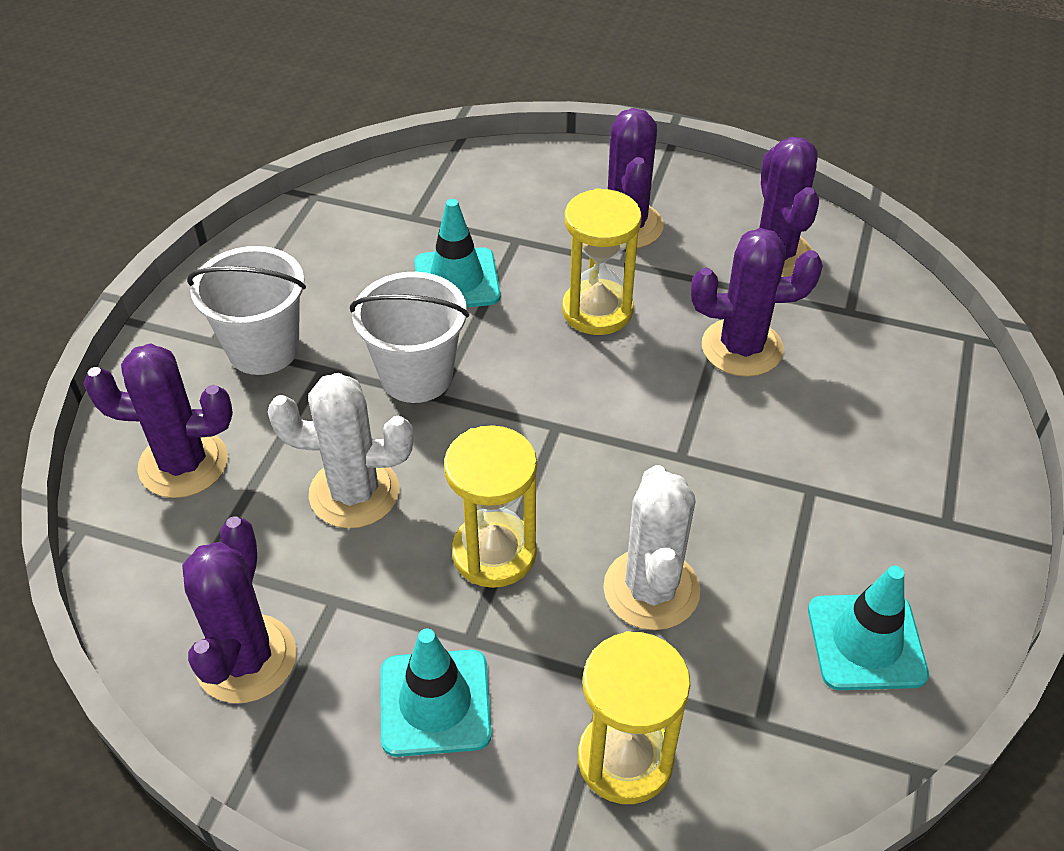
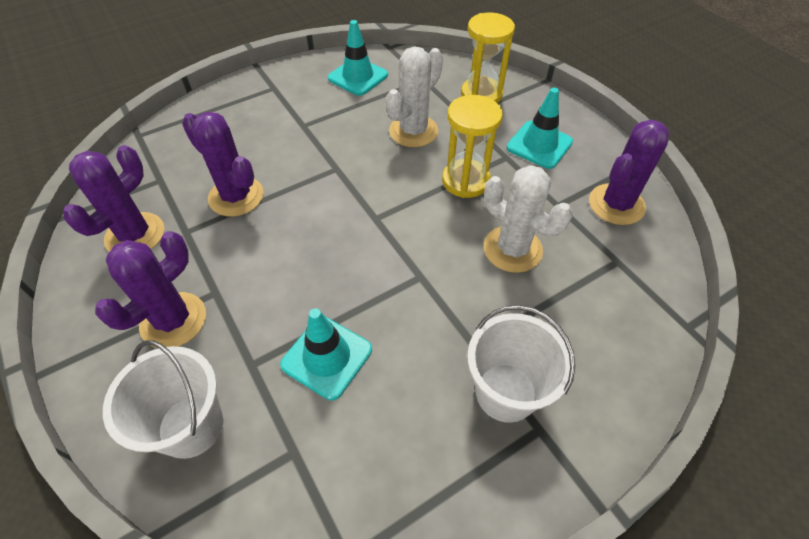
camera: 140 degrees left, 5 degrees up
purple cactus [83,343,233,498] -> none
white bucket [350,272,469,403] -> white bucket moved to [103,340,223,459]
yellow hourglass [562,188,642,335] -> none

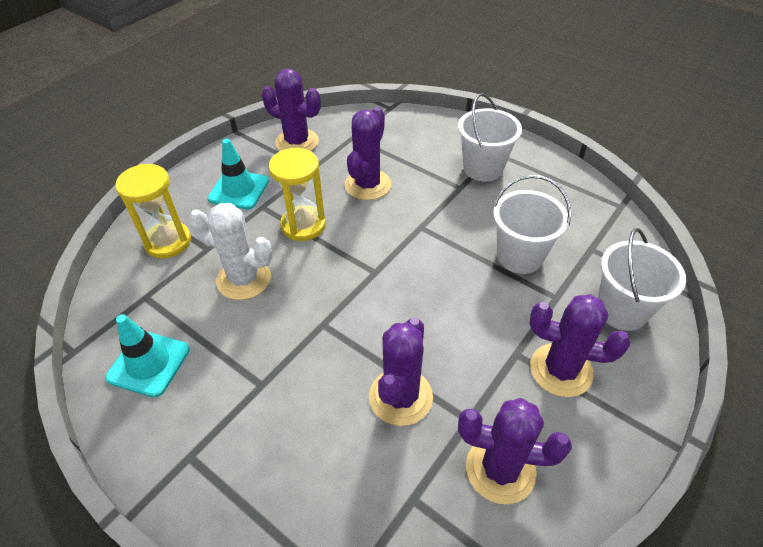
camera: 110 degrees left, 5 degrees down
turquoise traffic cone [280,308,372,400] -> white bucket [493,175,571,274]
white cactus [484,165,573,273] -> purple cactus [345,107,391,200]

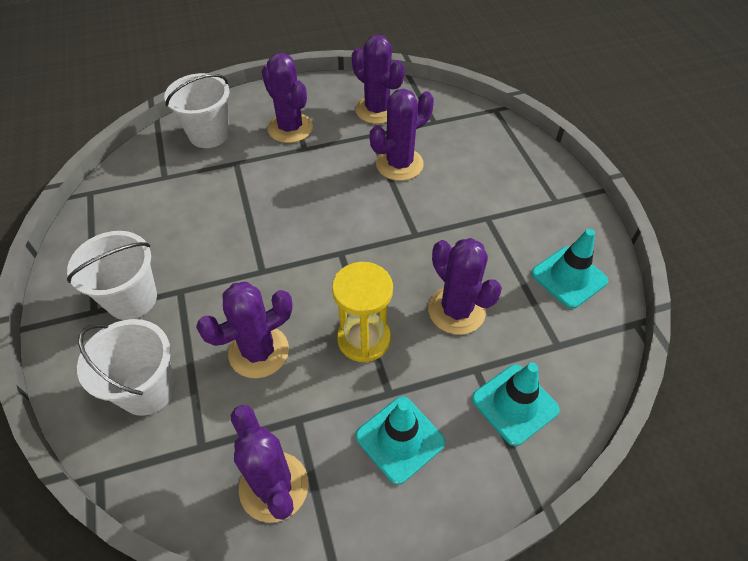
camera: 145 degrees left, 5 degrees up
yellow hourglass [115,164,191,259] -> turquoise traffic cone [472,363,560,446]
white cactus [189,203,273,300] -> purple cactus [428,238,502,335]
white bucket [493,175,571,274] -> white bucket moved to [77,319,175,416]

